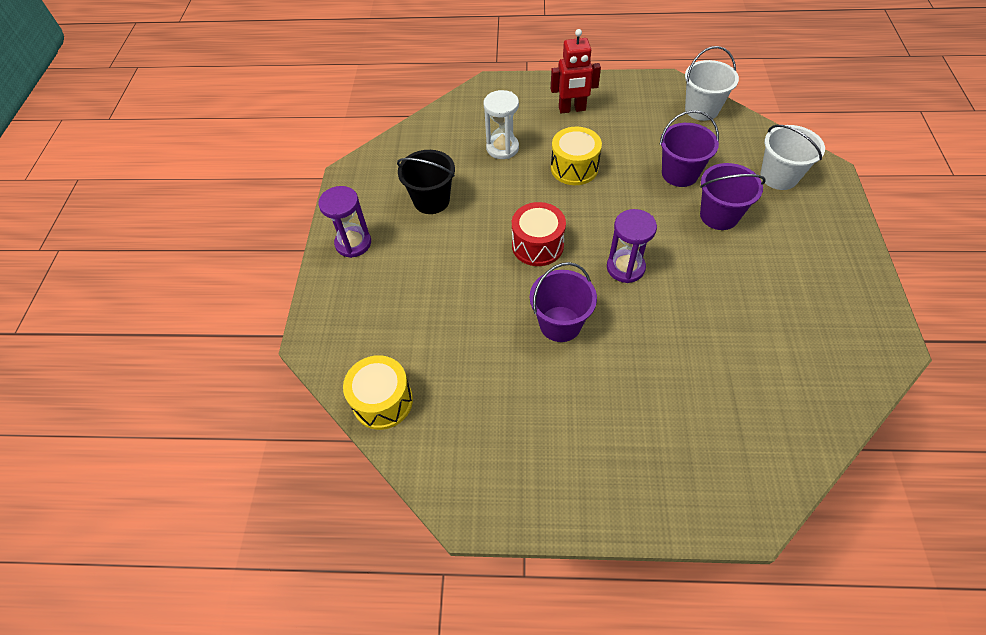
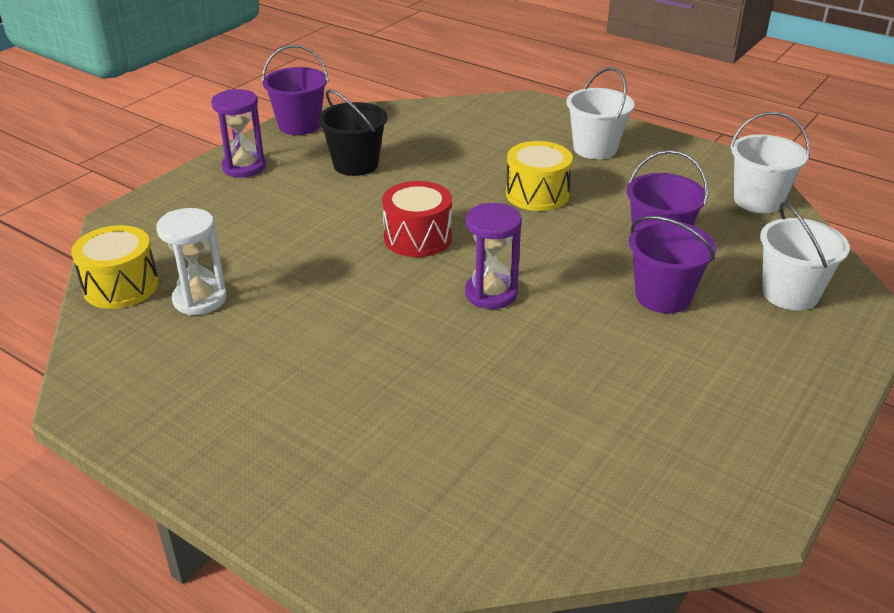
camera: 30 degrees right, 20 degrees down
white hourglass [484,90,519,159] -> white hourglass moved to [156,208,227,315]
purple bucket [530,262,597,342] -> purple bucket moved to [262,45,329,135]
red robot [551,29,601,113] -> white bucket [566,67,634,159]

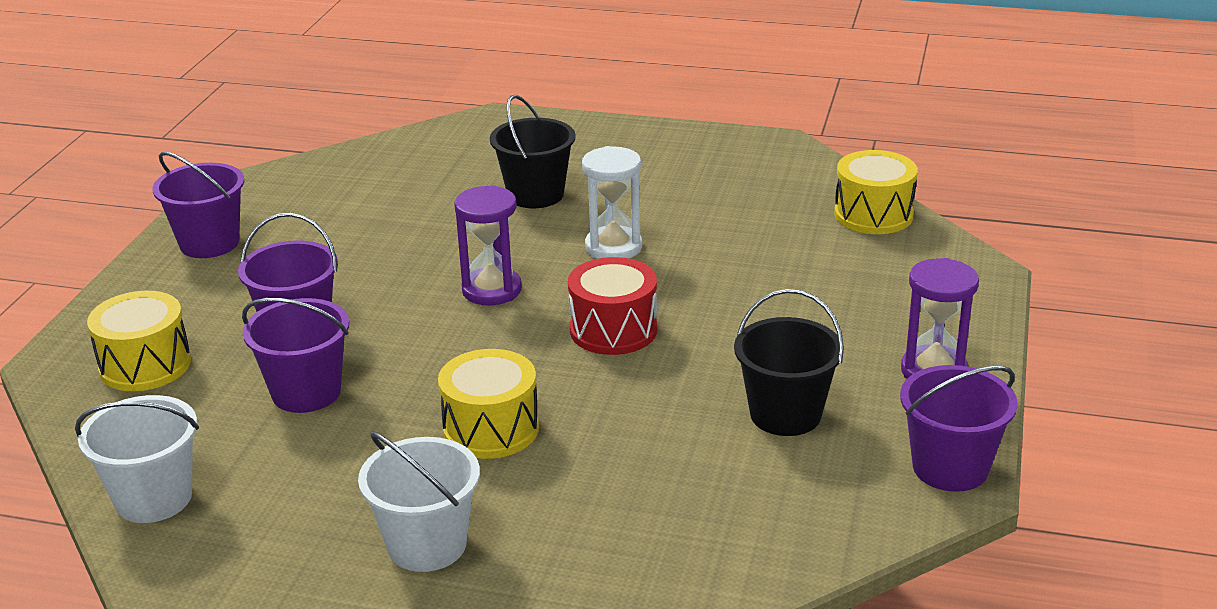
camera: 160 degrees right, 5 degrees down
white hourglass [156,208,227,315] -> white hourglass moved to [582,146,642,259]
white bucket [760,202,850,310] -> yellow drum [87,291,191,391]
none -> purple bucket [153,152,244,258]
none -> black bucket [490,95,575,208]

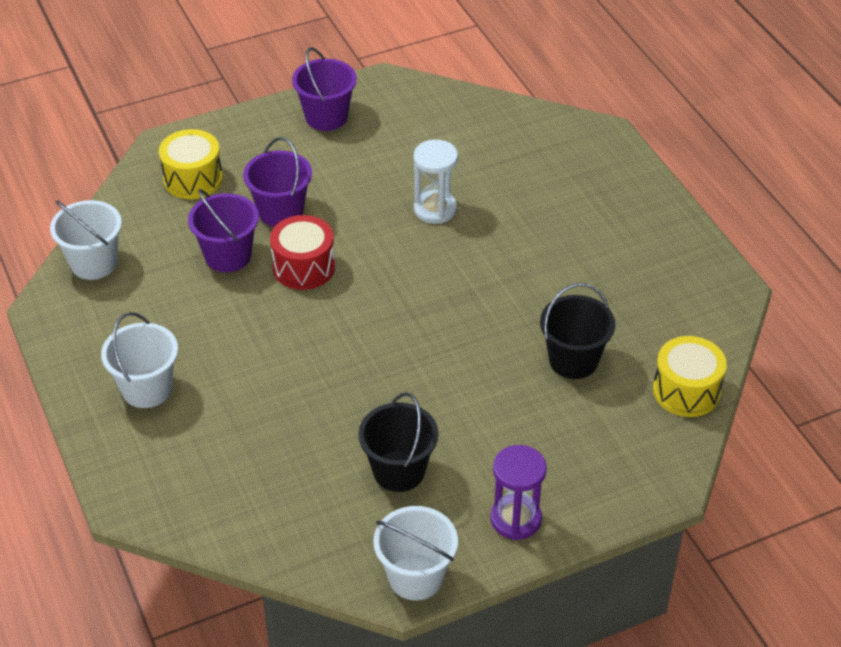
camera: 50 degrees right, 15 degrees up
yellow drum [438,349,539,459] -> none
purple hourglass [454,185,522,305] -> none
black bucket [490,95,575,208] -> black bucket moved to [540,283,615,379]
red drum [568,257,657,355] -> red drum moved to [270,215,335,290]
white hourglass [582,146,642,259] -> white hourglass moved to [414,140,458,224]
purple bucket [900,365,1018,492] -> white bucket [373,506,458,600]

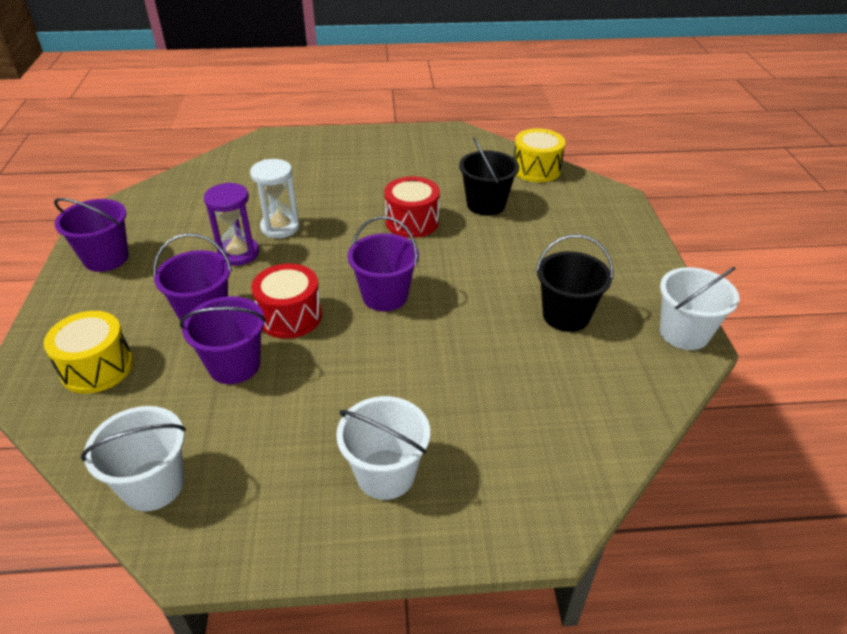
camera: 70 degrees left, 5 degrees down
purple hourglass [490,445,547,540] -> purple hourglass moved to [204,182,259,266]
none -> purple bucket [348,216,419,311]
none -> red drum [384,177,440,238]

